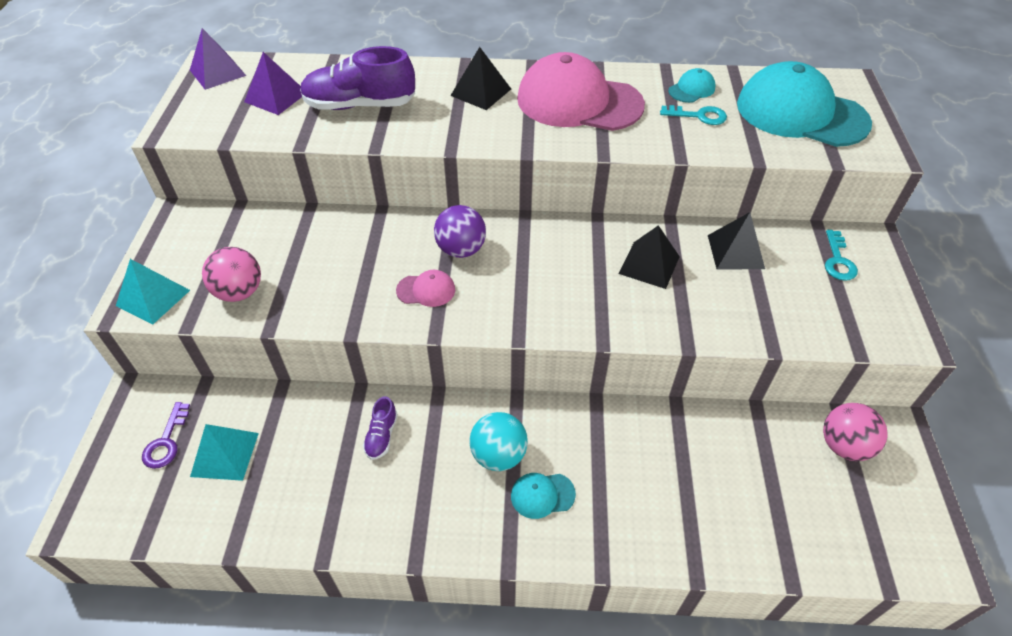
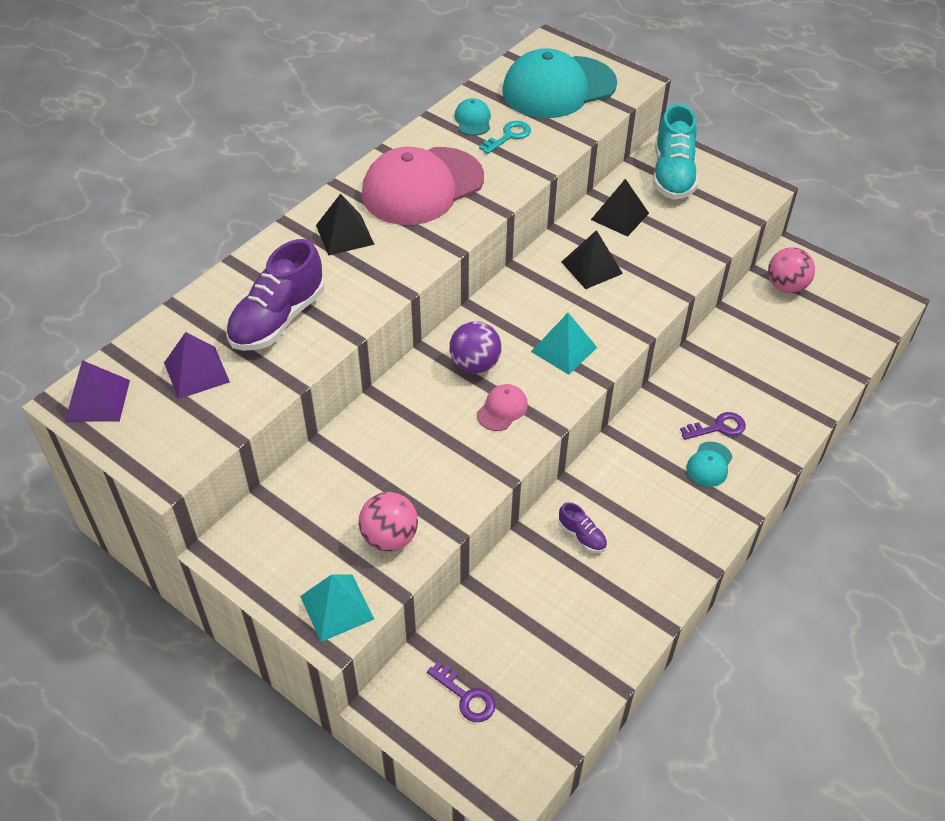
camera: 55 degrees left, 0 degrees up
turquoise pyramid [190,424,259,481] -> turquoise pyramid moved to [531,313,597,375]
turquoise ball [470,412,528,471] -> none
turquoise key [825,230,858,281] -> turquoise shoe [653,104,698,200]
none -> purple key [680,412,746,440]

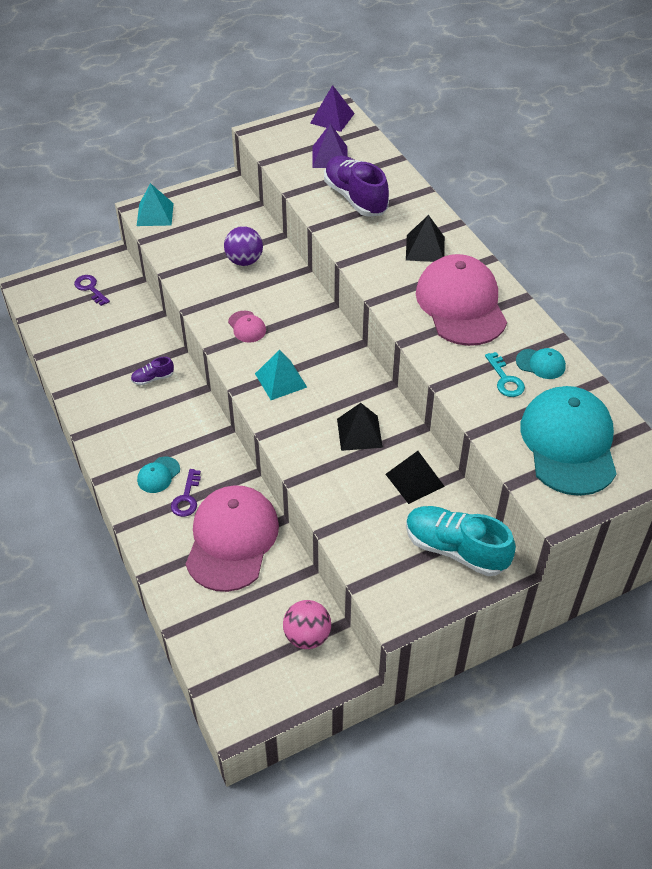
camera: 115 degrees right, 0 degrees up
pink ball [359,492,418,551] -> none
purple key [427,662,496,722] -> purple key turned 75 degrees clockwise [74,275,110,306]
purple ball [449,321,502,374] -> purple ball moved to [224,226,263,266]
turquoise cap [686,442,732,487] -> turquoise cap turned 105 degrees counterclockwise [137,457,180,493]
none -> pink cap [186,485,279,592]

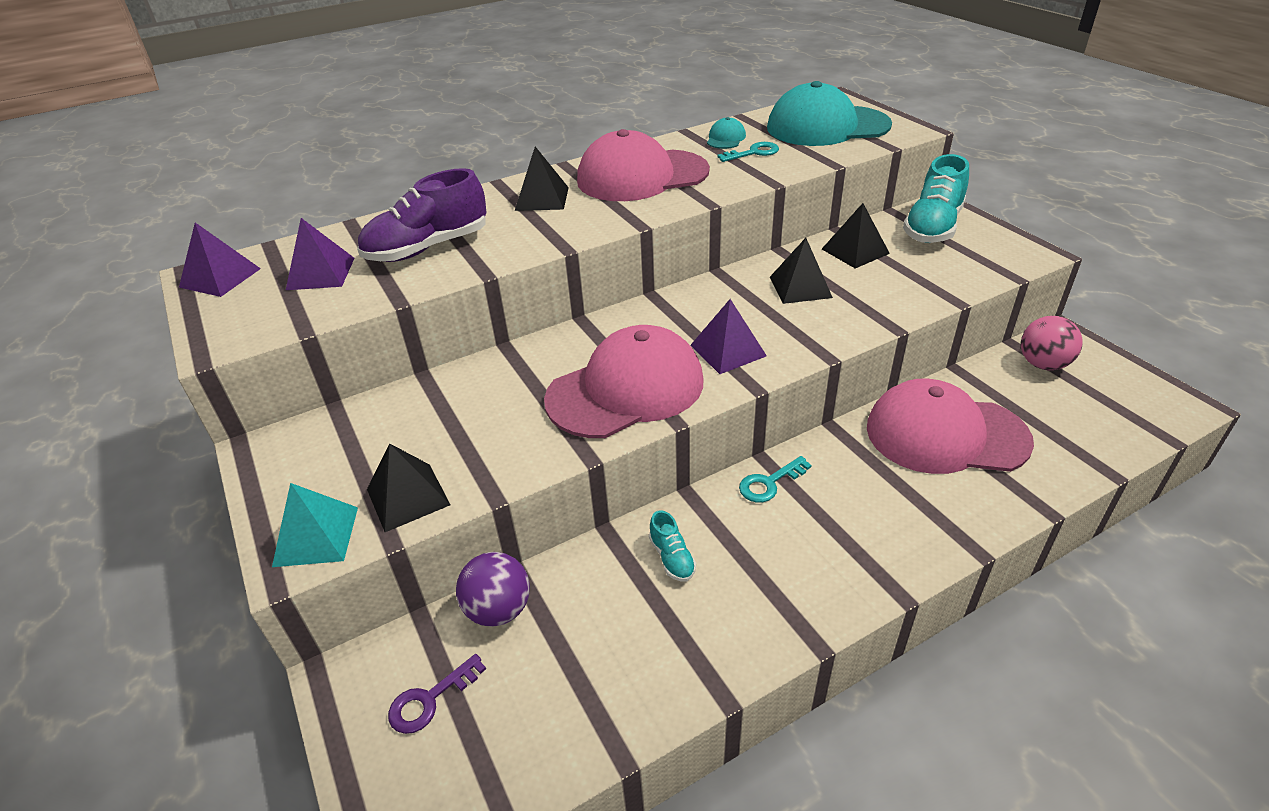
camera: 90 degrees left, 10 degrees down
purple shoe [131,357,174,385] -> turquoise shoe [649,510,696,581]
turquoise cap [137,457,180,493] -> none
purple key [171,469,201,517] -> none
purple ball [224,226,263,266] -> purple ball moved to [456,552,530,627]
pink cap [228,311,266,343] -> pink cap [544,325,703,438], size x2.42
turquoise pyramid [255,350,307,400] -> purple pyramid [690,299,767,374]
none -> black pyramid [367,443,450,532]
none -> turquoise key [739,456,812,503]

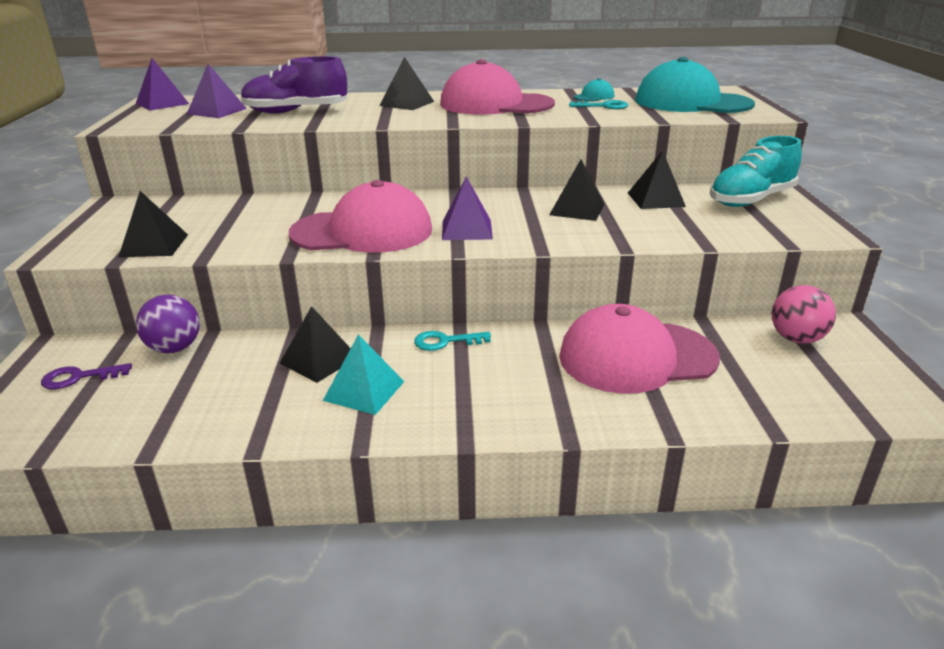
camera: 25 degrees right, 10 degrees down
turquoise pyramid [272,483,358,567] -> turquoise pyramid moved to [323,334,405,415]
turquoise shoe [649,510,696,581] -> black pyramid [280,306,351,383]
pink cap [867,379,1034,474] -> pink cap turned 45 degrees counterclockwise [559,304,720,394]

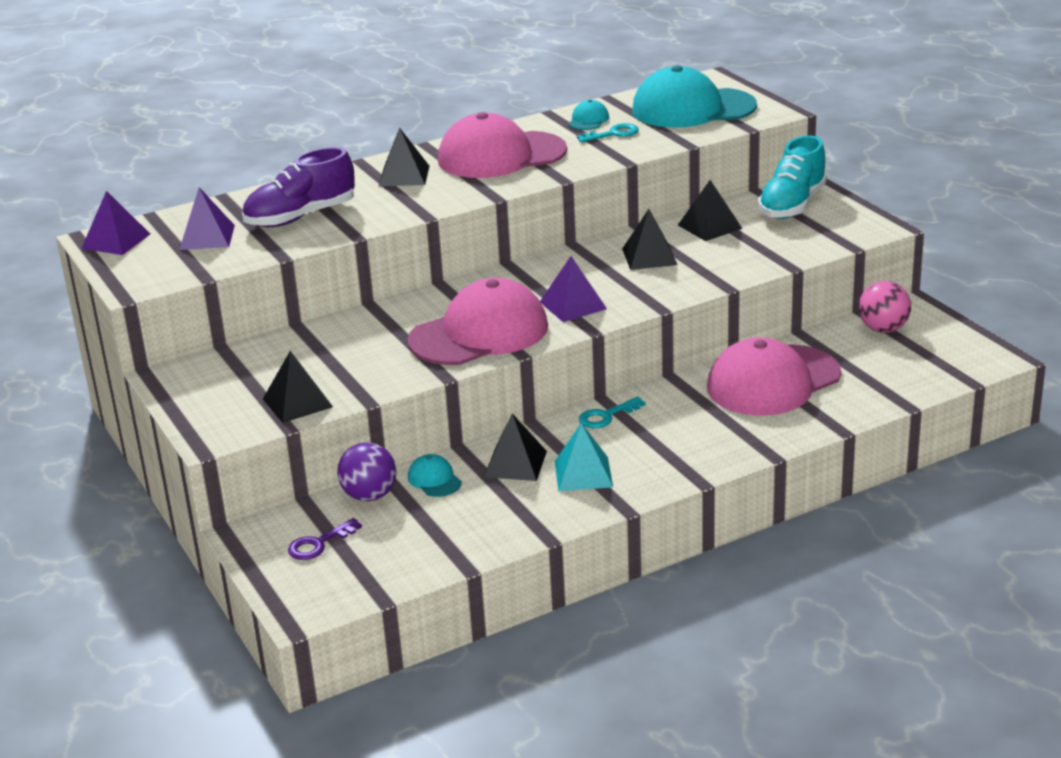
camera: 25 degrees left, 0 degrees up
none -> turquoise cap [408,454,462,497]

